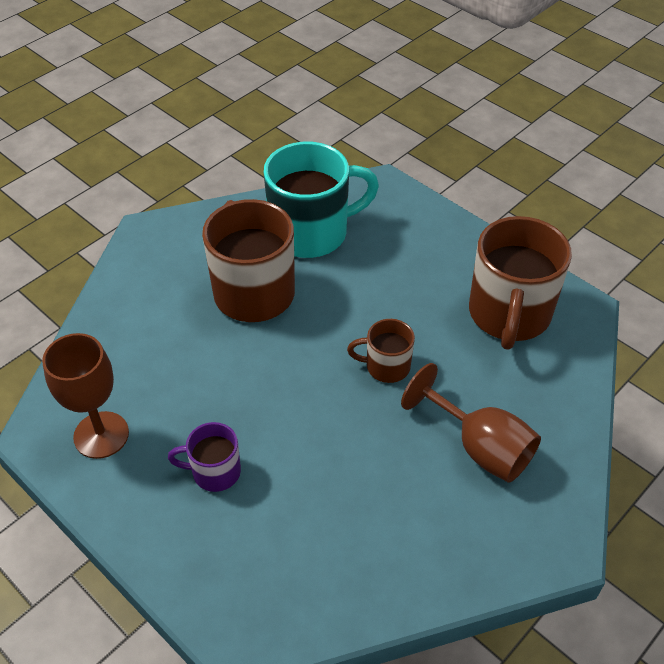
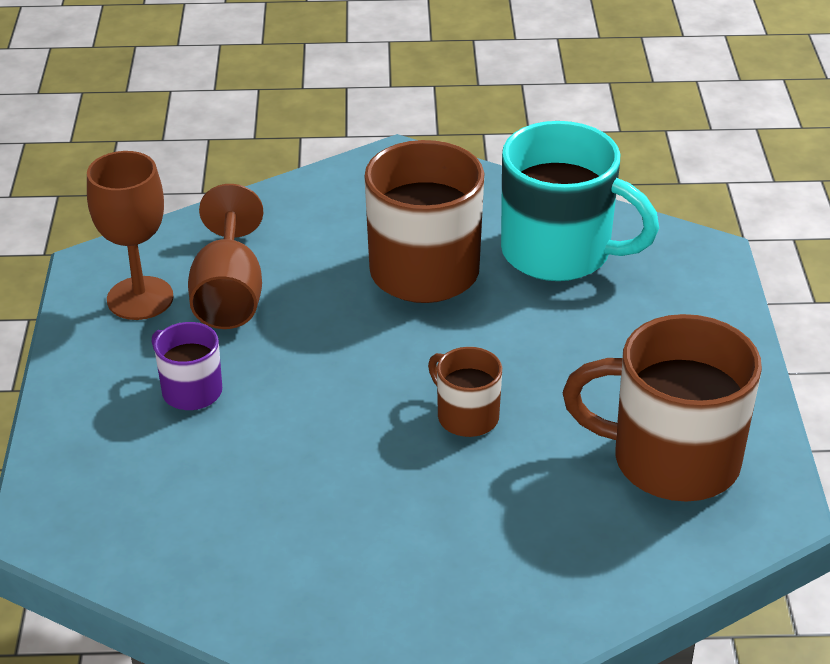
camera: 45 degrees right, 10 degrees down
brown goblet [401,363,541,483] -> brown goblet moved to [188,184,263,329]
brown mug [469,216,572,350] -> brown mug turned 45 degrees clockwise [563,314,762,502]

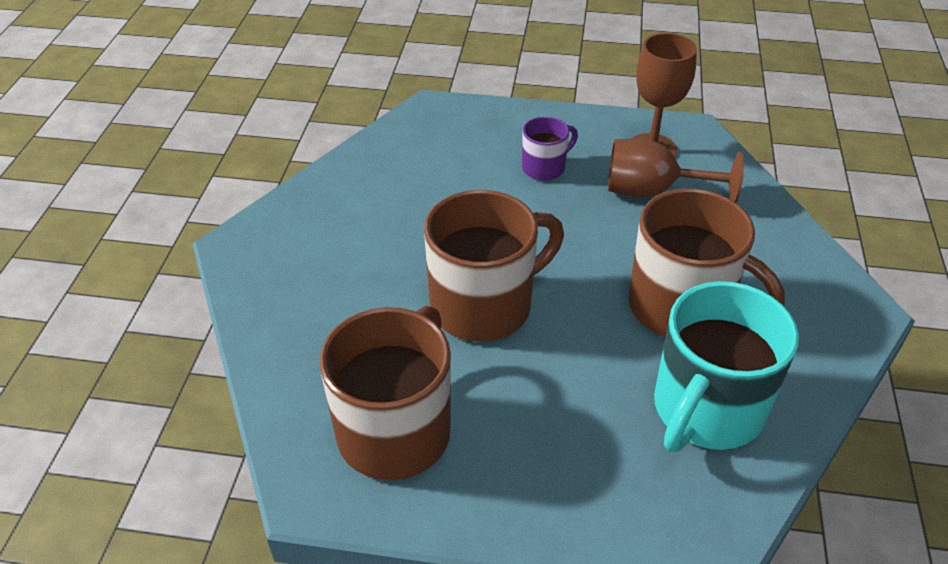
camera: 100 degrees right, 5 degrees up
brown mug [428,347,502,437] -> brown mug [424,190,564,342], size x1.98

